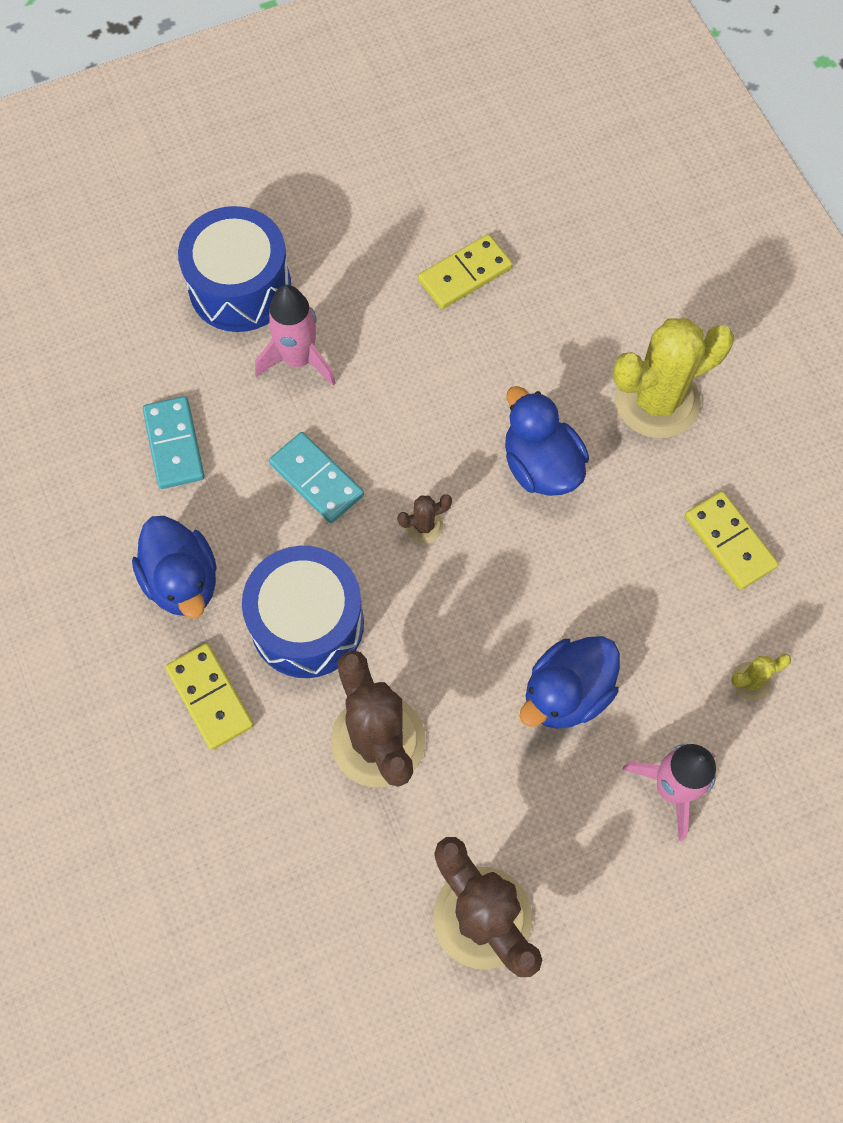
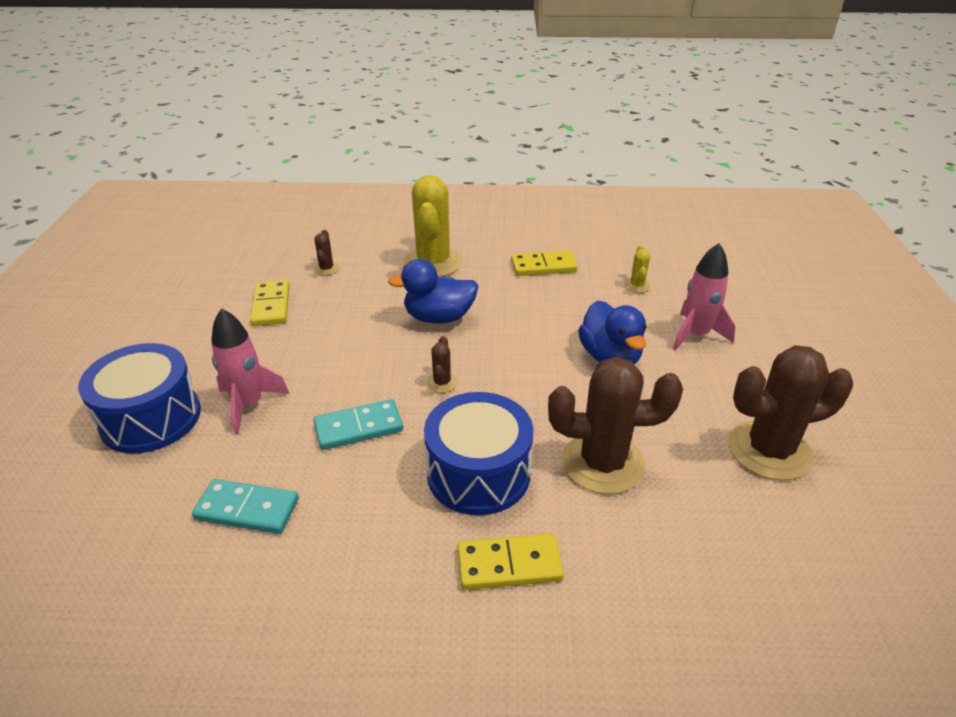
camera: 65 degrees left, 30 degrees down
blue duck [132,516,217,619] -> none
none -> brown cactus [314,230,339,275]

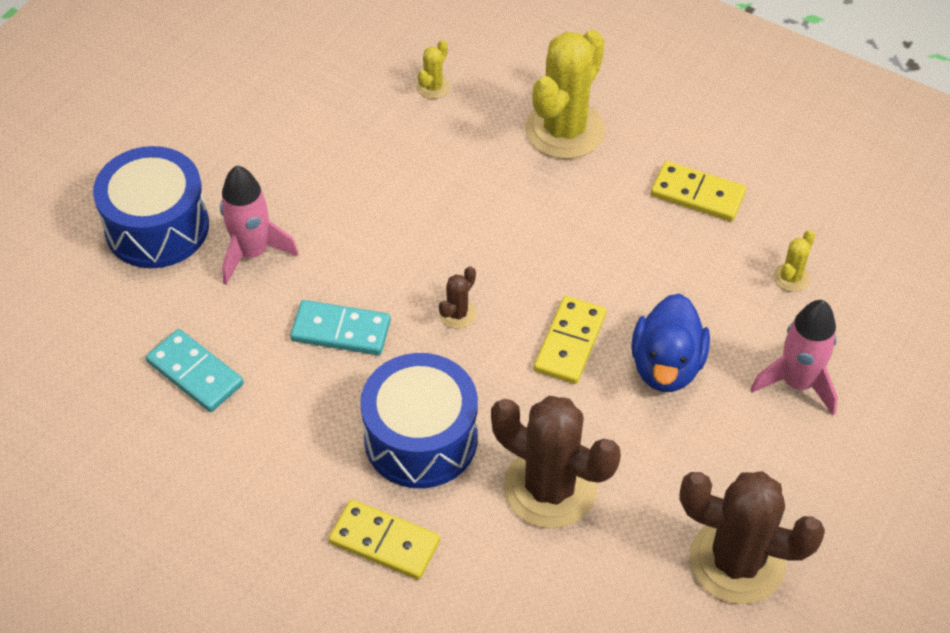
camera: 30 degrees right, 15 degrees up
yellow domino [250,280,290,326] -> yellow domino moved to [534,296,606,384]
brown cactus [314,230,339,275] -> yellow cactus [417,40,450,99]
blue duck [388,259,478,324] -> none

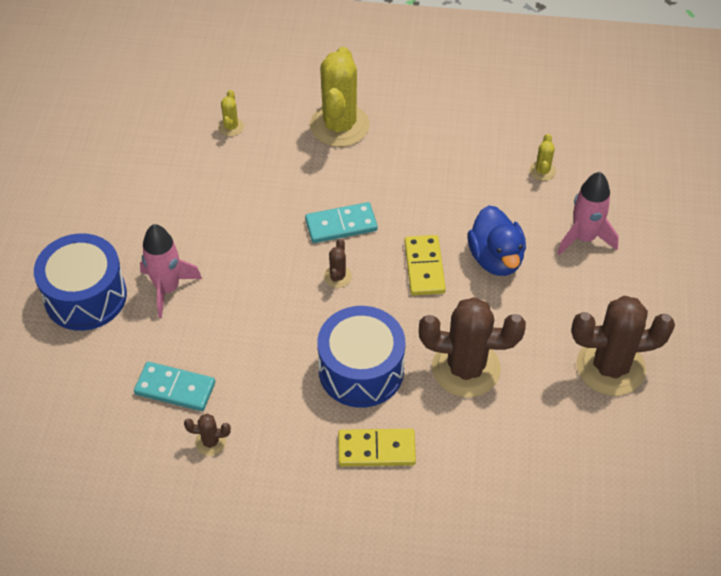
camera: 25 degrees left, 0 degrees up
turquoise domino [290,300,391,355] -> turquoise domino moved to [305,202,378,243]
yellow domino [651,161,746,221] -> none
none -> brown cactus [184,414,231,456]

